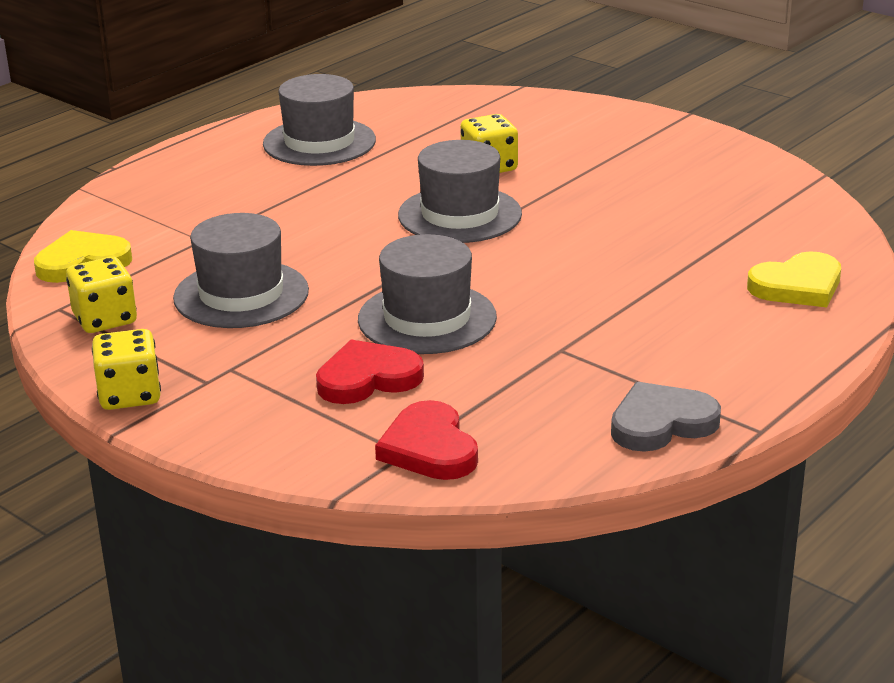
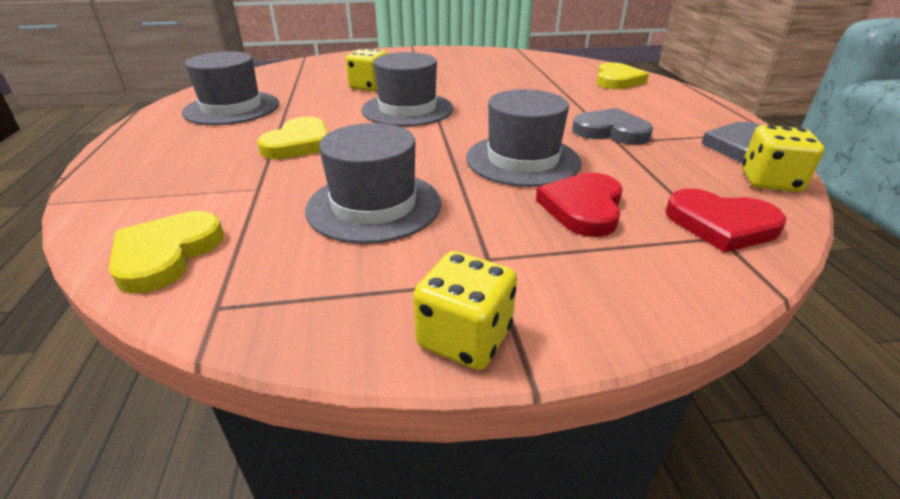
camera: 50 degrees left, 5 degrees up
yellow dice [66,257,137,333] -> yellow dice moved to [742,125,824,192]
none -> yellow heart [257,116,328,159]
none -> grey heart [572,108,653,145]

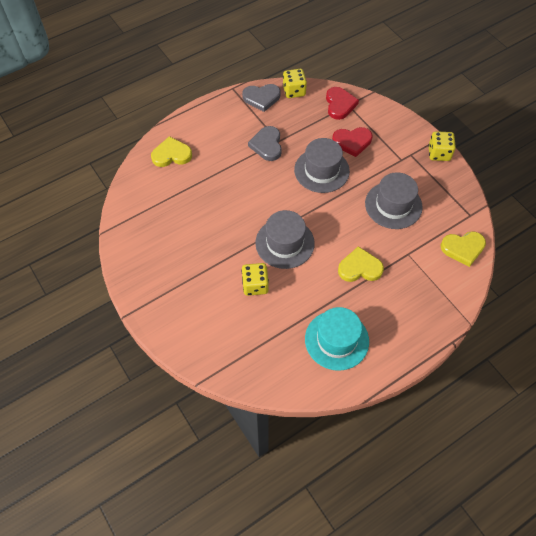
camera: 115 degrees left, 25 degrees up
grey hat [182,51,279,125] -> turquoise hat [305,307,369,371]

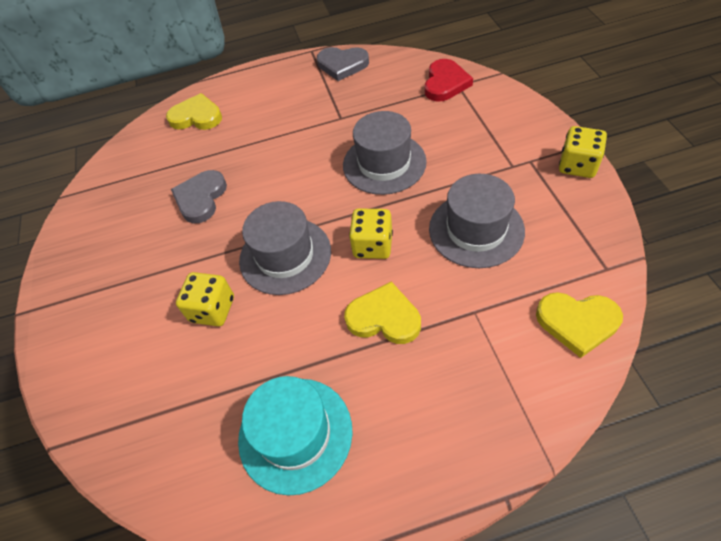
camera: 25 degrees right, 5 degrees down
grey heart [248,126,282,161] -> grey heart moved to [171,170,227,223]
yellow dice [283,69,307,98] -> yellow dice moved to [349,209,393,259]
red heart [332,127,372,157] -> none

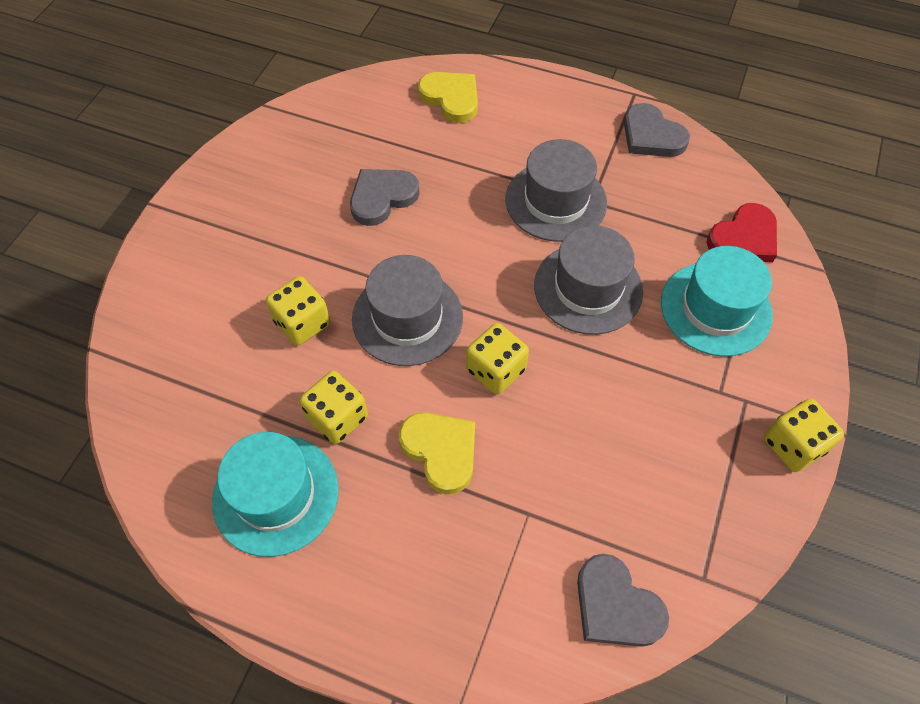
camera: 30 degrees right, 5 degrees up
grey hat [429,174,525,268] -> grey hat moved to [505,139,607,242]
yellow heart [536,292,623,358] -> grey heart [577,554,669,647]
none -> yellow dice [300,371,368,444]
none -> turquoise hat [661,246,773,357]

